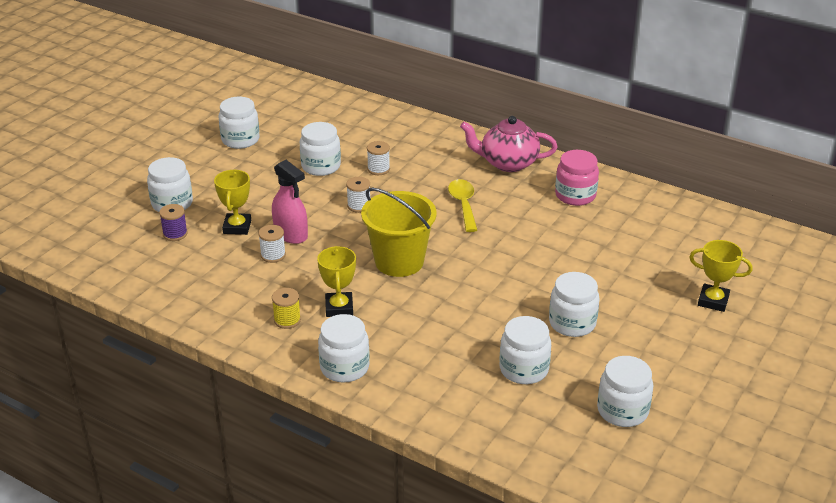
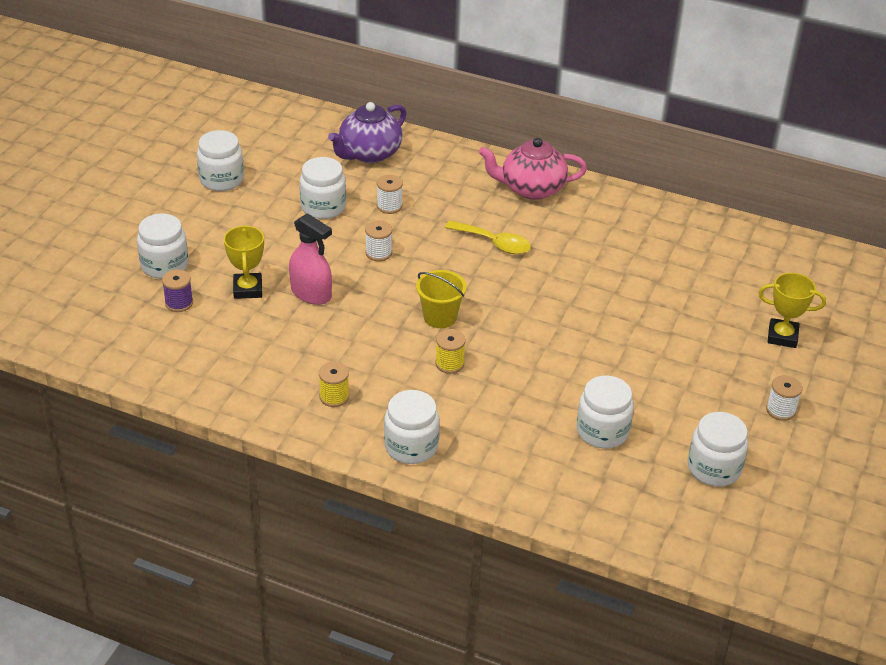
camera: 10 degrees left, 5 degrees up
white spool [258,225,286,263] -> white spool moved to [766,375,802,421]
yellow trophy [317,246,356,317] -> none
yellow bucket [361,188,437,277] -> yellow bucket [416,270,466,328], size x0.61
yellow spoon [448,179,477,232] -> yellow spoon turned 135 degrees clockwise [445,220,531,254]
white jar [549,272,599,337] -> none
pink jar [555,150,599,206] -> none
none -> purple teapot [328,102,407,163]
none -> yellow spool [435,329,466,374]

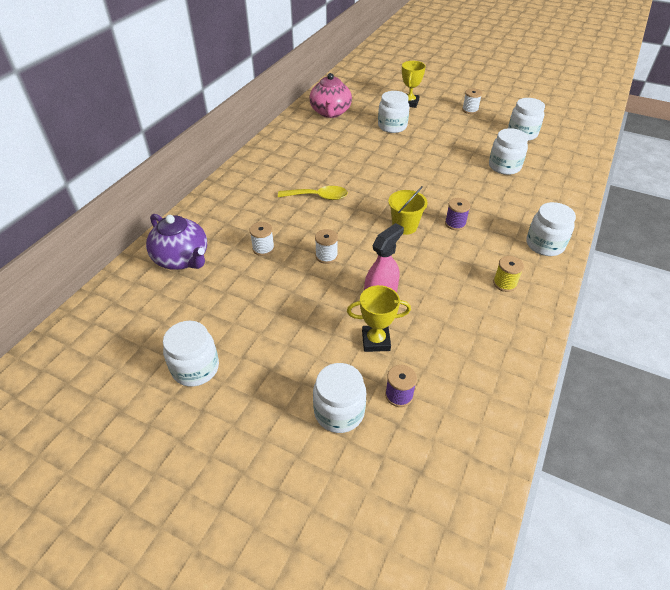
camera: 85 degrees left, 5 degrees up
white jar [300,157,346,219] -> white jar moved to [378,91,410,133]
yellow spool [435,329,466,374] -> purple spool [445,198,470,231]
yellow spoon [445,220,531,254] -> yellow spoon turned 60 degrees clockwise [278,186,348,200]
pink teapot [479,138,587,200] -> pink teapot moved to [310,73,352,118]

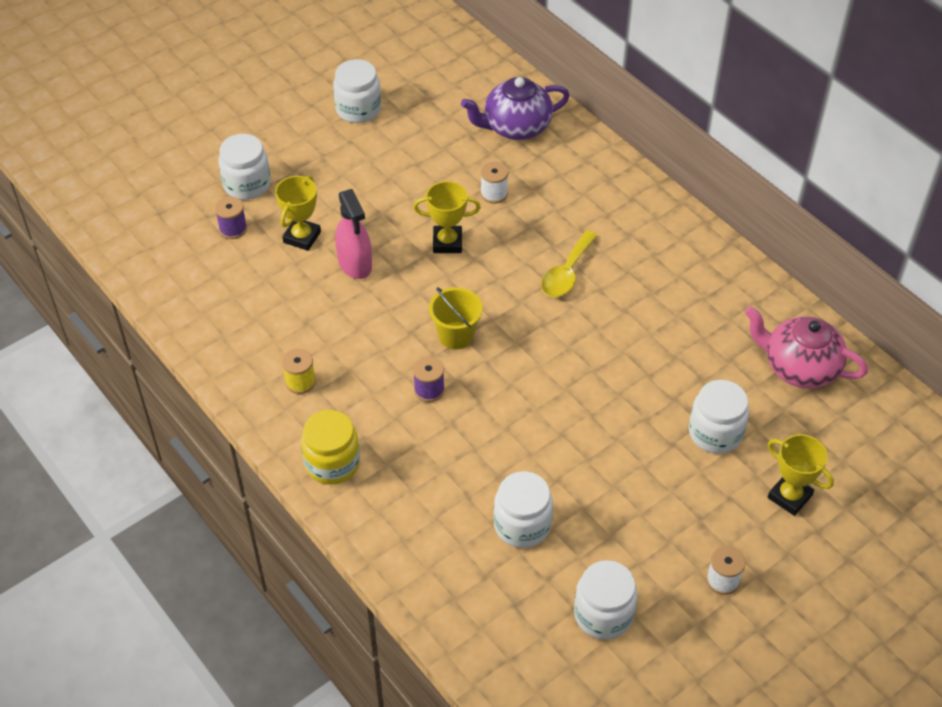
camera: 115 degrees right, 5 degrees up
white spool [315,229,338,264] -> yellow trophy [413,181,481,253]
white jar [526,202,576,256] -> yellow jar [301,410,360,485]

